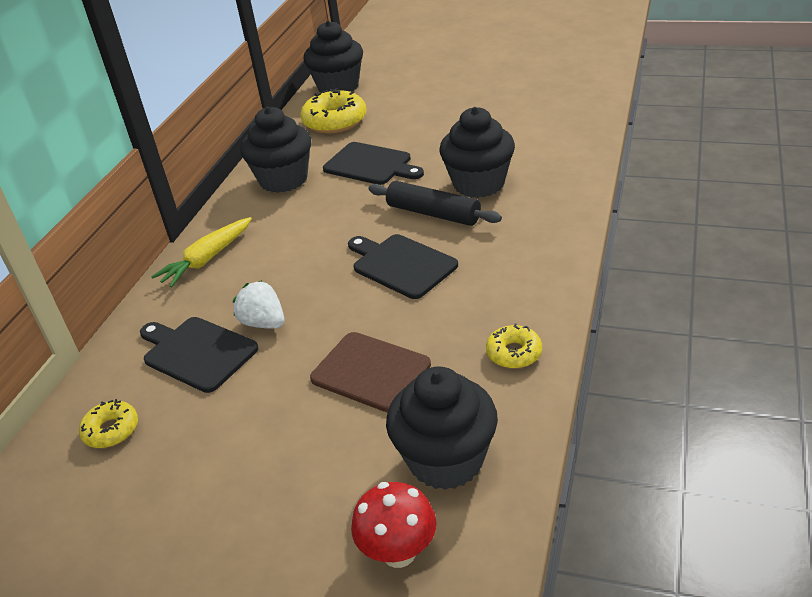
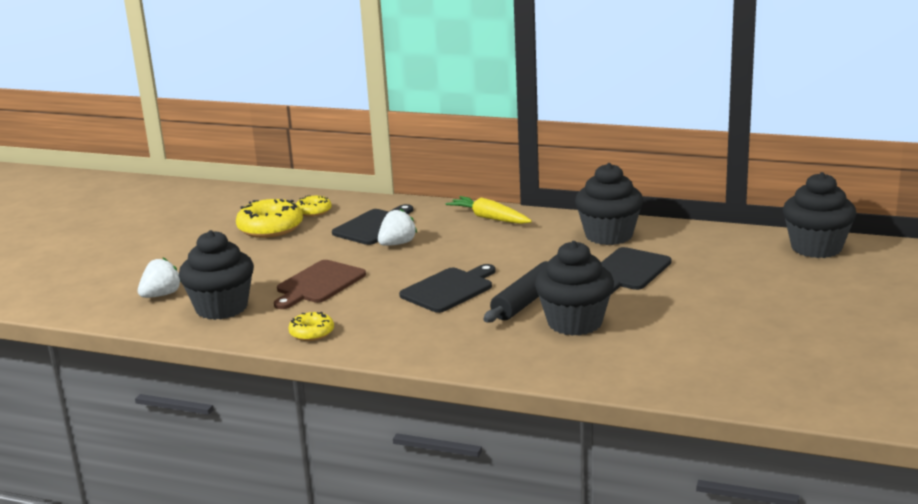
camera: 90 degrees right, 15 degrees down
yellow donut [300,88,367,133] -> yellow donut moved to [236,199,303,238]
red mushroom [351,482,437,568] -> white strawberry [138,257,181,298]

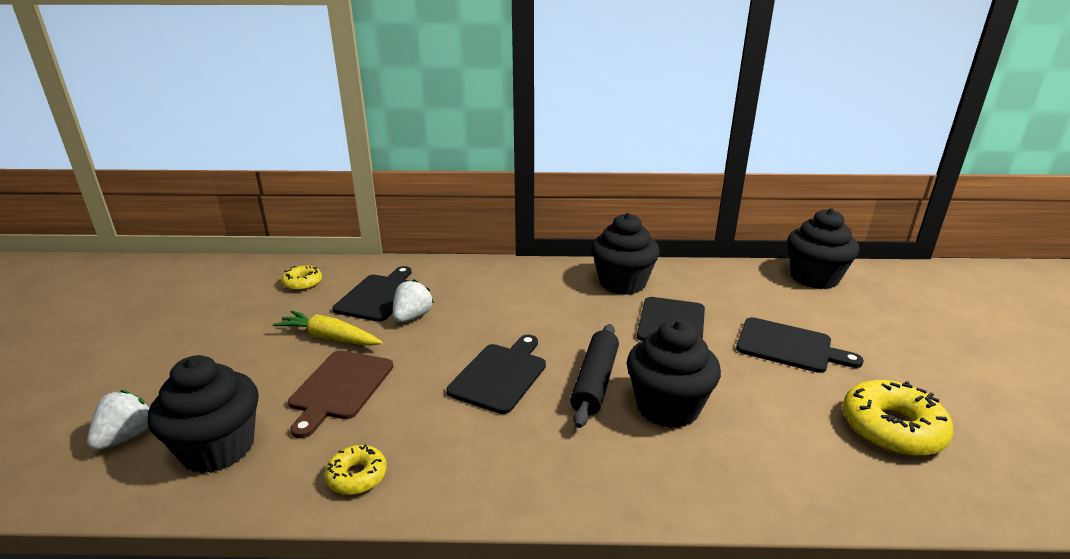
camera: 20 degrees left, 5 degrees up
yellow donut [236,199,303,238] -> yellow donut moved to [842,380,954,456]
yellow carrot [446,196,532,224] -> yellow carrot moved to [273,311,383,346]
none -> black cutting board [736,317,864,373]

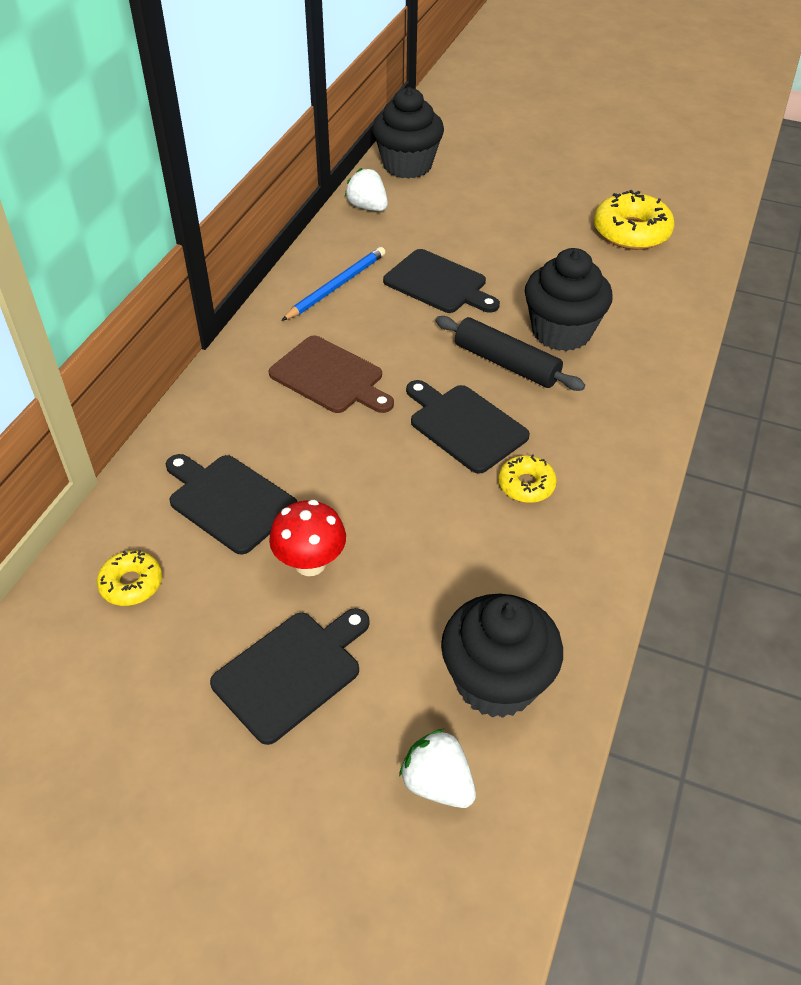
camera: 70 degrees left, 20 degrees up
yellow carrot [273,311,383,346] -> red mushroom [269,500,346,576]
brown cutting board [288,350,393,438] -> brown cutting board moved to [269,336,394,413]
yellow donut [324,444,387,495] -> yellow donut moved to [498,454,557,503]
white strawberry [393,279,434,323] -> white strawberry moved to [345,168,388,211]
black cupcake [591,213,660,295] -> blue pencil [281,247,386,321]
black cutting board [736,317,864,373] -> black cutting board moved to [210,608,370,745]

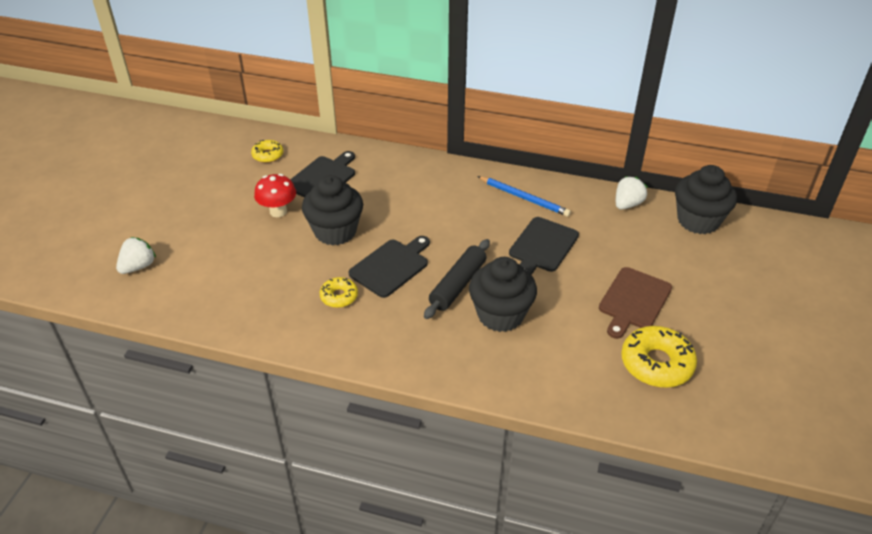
camera: 85 degrees right, 5 degrees down
black cutting board [210,608,370,745] -> none
brown cutting board [269,336,394,413] -> brown cutting board moved to [599,267,672,339]
black cupcake [441,594,563,718] -> black cupcake moved to [302,175,363,246]

